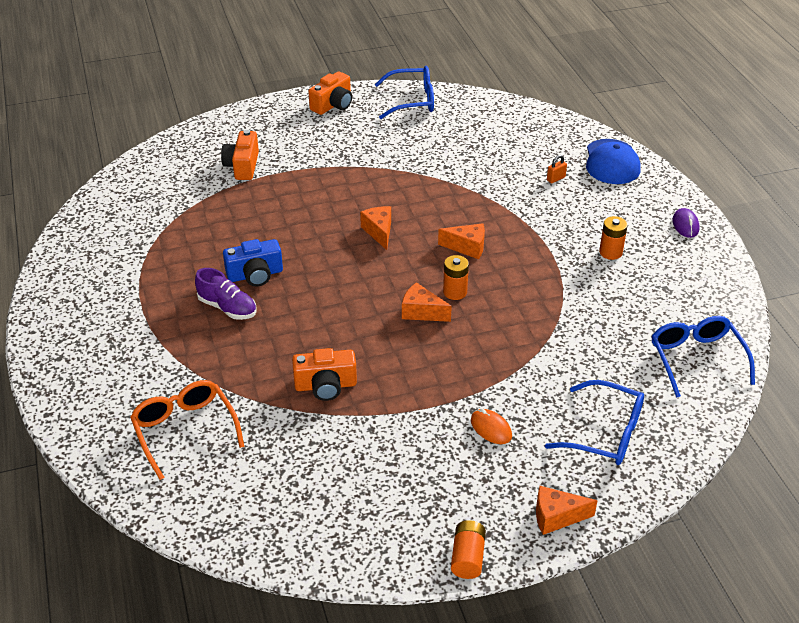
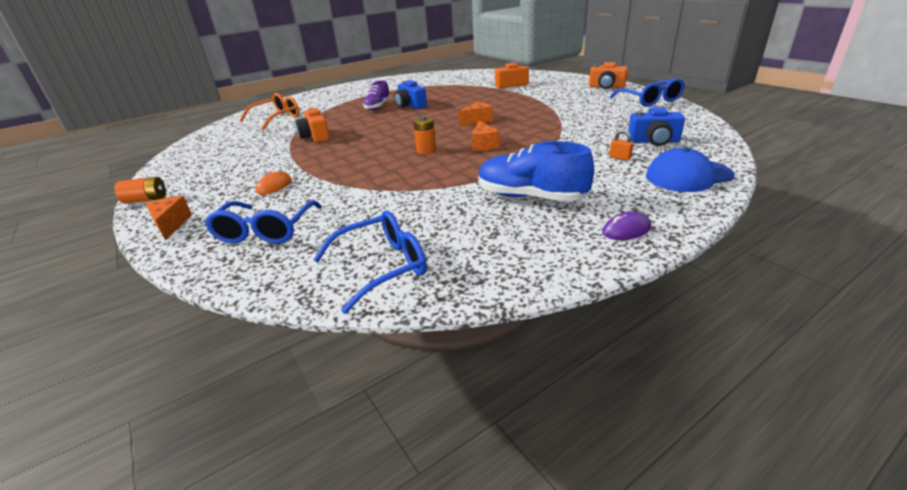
camera: 75 degrees right, 10 degrees down
orange cheese [402,282,452,322] -> none
orange battery [599,216,628,260] -> blue shoe [478,141,594,202]
none -> blue camera [628,107,685,146]

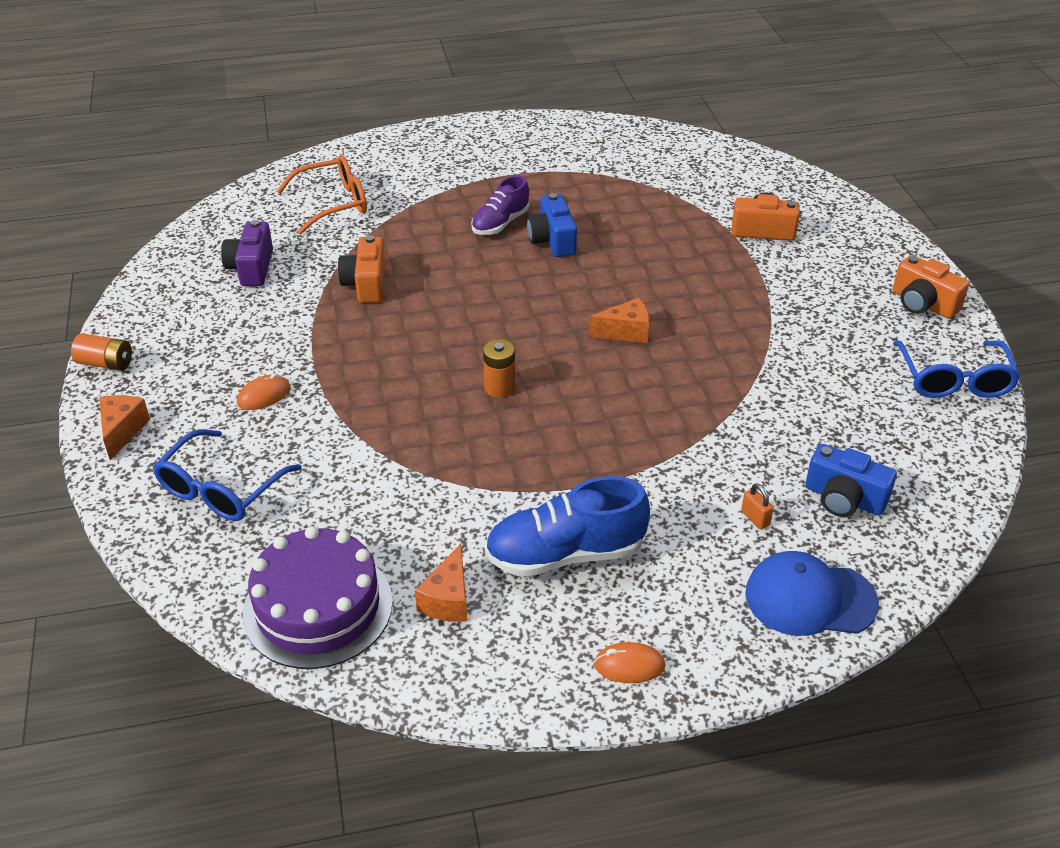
camera: 20 degrees right, 10 degrees up
blue glasses [313,211,427,314] -> purple cake [243,526,393,669]
orange cheese [472,121,500,151] -> orange cheese moved to [415,544,467,622]
blue shoe [478,141,594,202] -> blue shoe turned 60 degrees counterclockwise [485,476,650,577]
purple mouse [603,211,651,240] -> orange mouse [594,642,665,683]
none -> purple camera [221,220,273,286]

